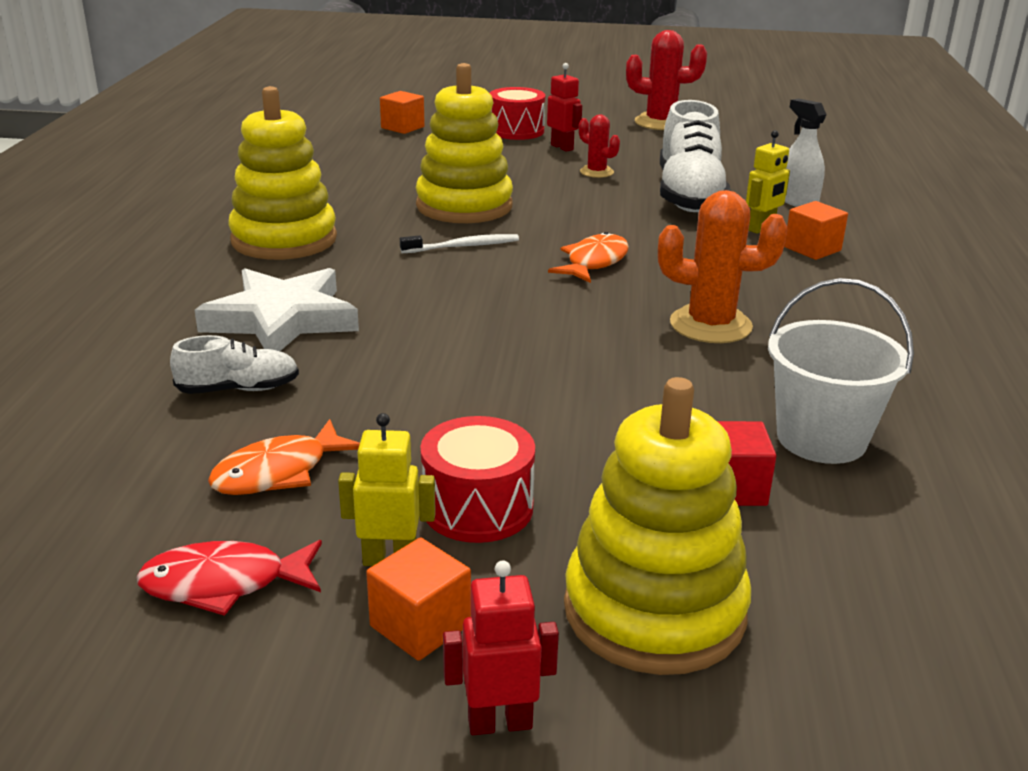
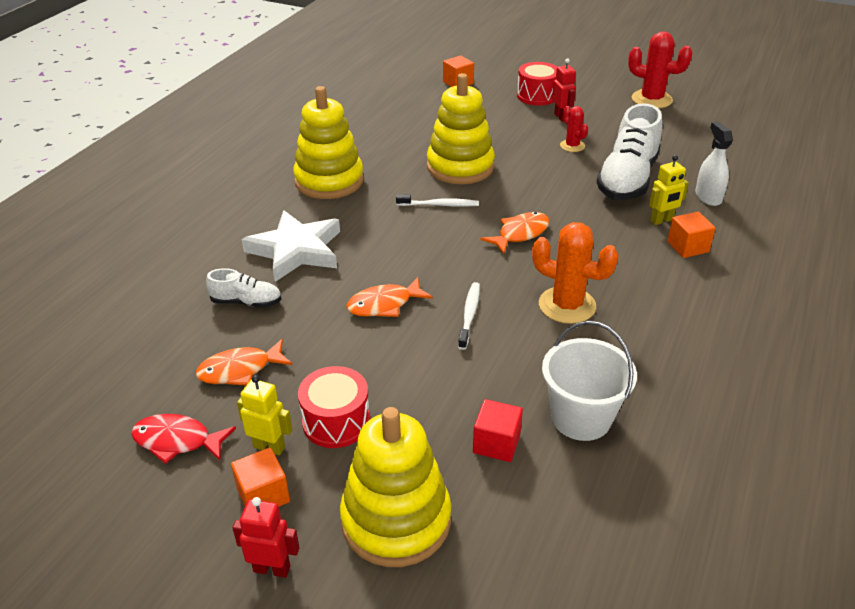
camera: 20 degrees right, 10 degrees up
none -> orange fish [346,277,433,317]
none -> white toothbrush [458,282,480,350]

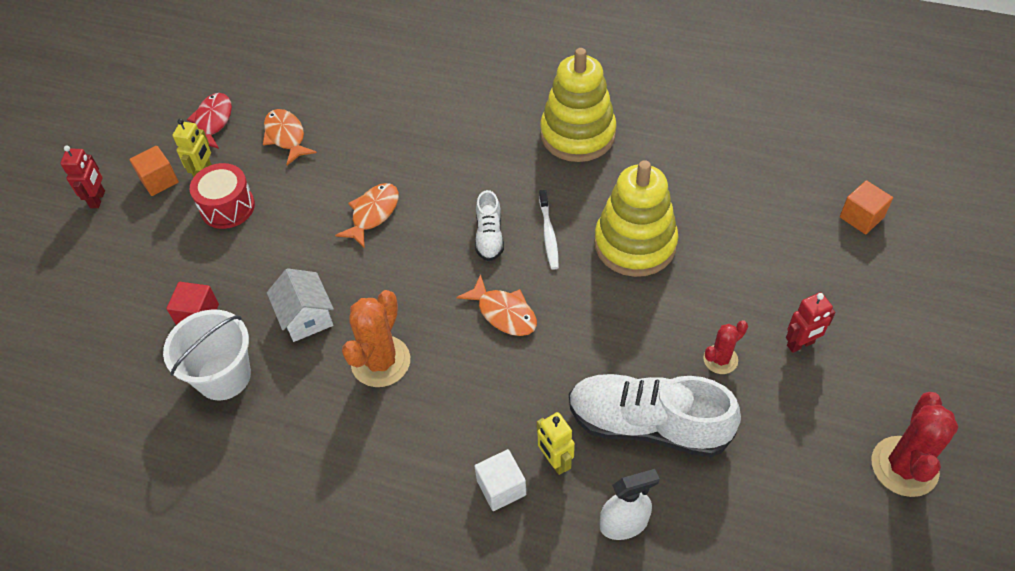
camera: 85 degrees right, 15 degrees up
white shoe [206,268,282,308] -> white shoe moved to [475,190,504,261]
white star [242,210,340,282] -> none
yellow stacking toy [340,407,451,567] -> none
orange fish [346,277,433,317] -> orange fish turned 60 degrees clockwise [335,183,399,248]
white toothbrush [458,282,480,350] -> none
red drum [517,62,557,106] -> none
orange cube [667,212,716,258] -> white cube [475,449,526,511]
none -> white house [267,268,334,342]

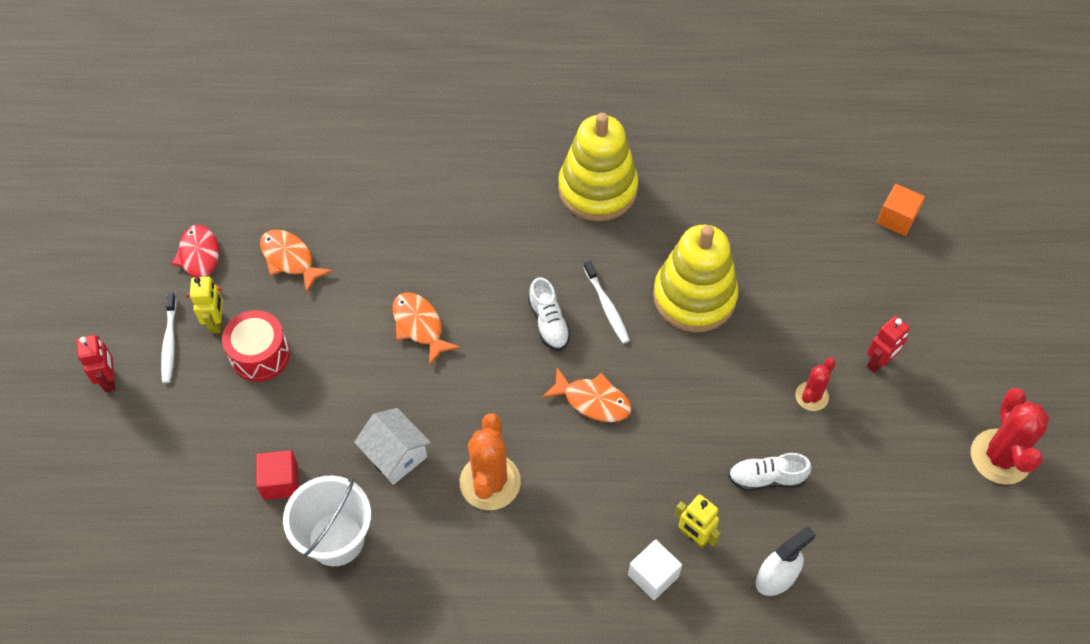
camera: 20 degrees left, 5 degrees up
orange cube [130,146,179,196] -> white toothbrush [161,293,177,383]
orange fish [335,183,399,248] -> orange fish turned 45 degrees counterclockwise [393,292,460,366]
white shoe [569,374,741,457] -> white shoe [728,453,811,491], size x0.50

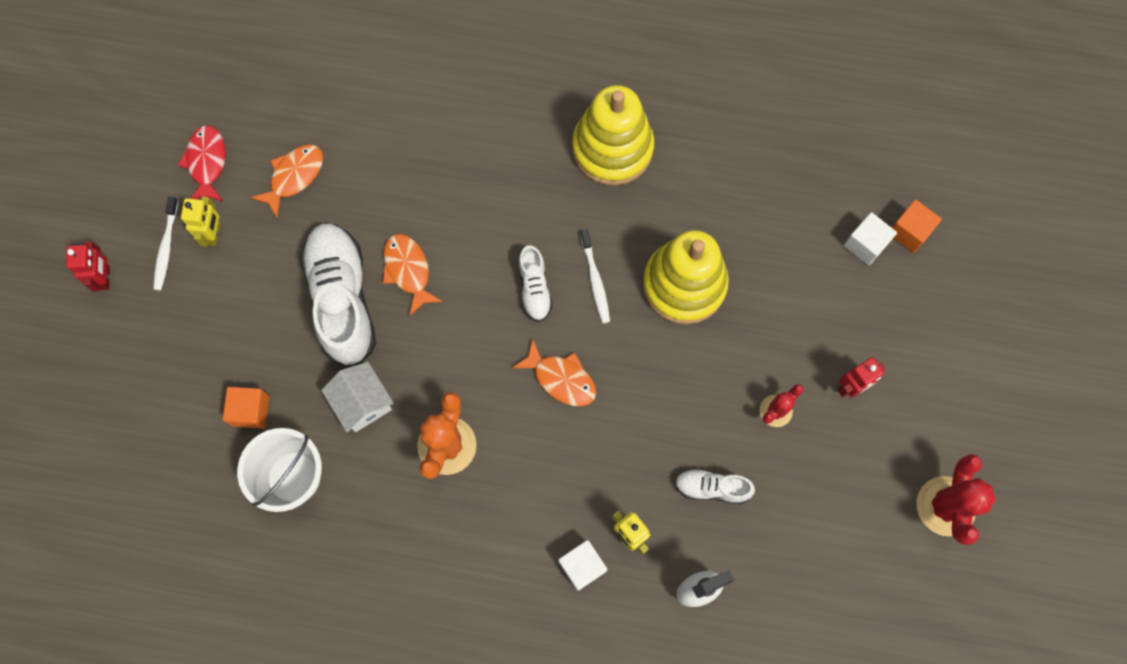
camera: 10 degrees right, 15 degrees up
red drum [222,310,290,382] -> none
red cube [256,450,299,500] -> orange cube [223,387,269,428]
orange fish [260,229,333,294] -> orange fish turned 75 degrees clockwise [251,145,323,218]
none -> white shoe [300,223,376,367]
none -> white cube [844,212,897,266]

